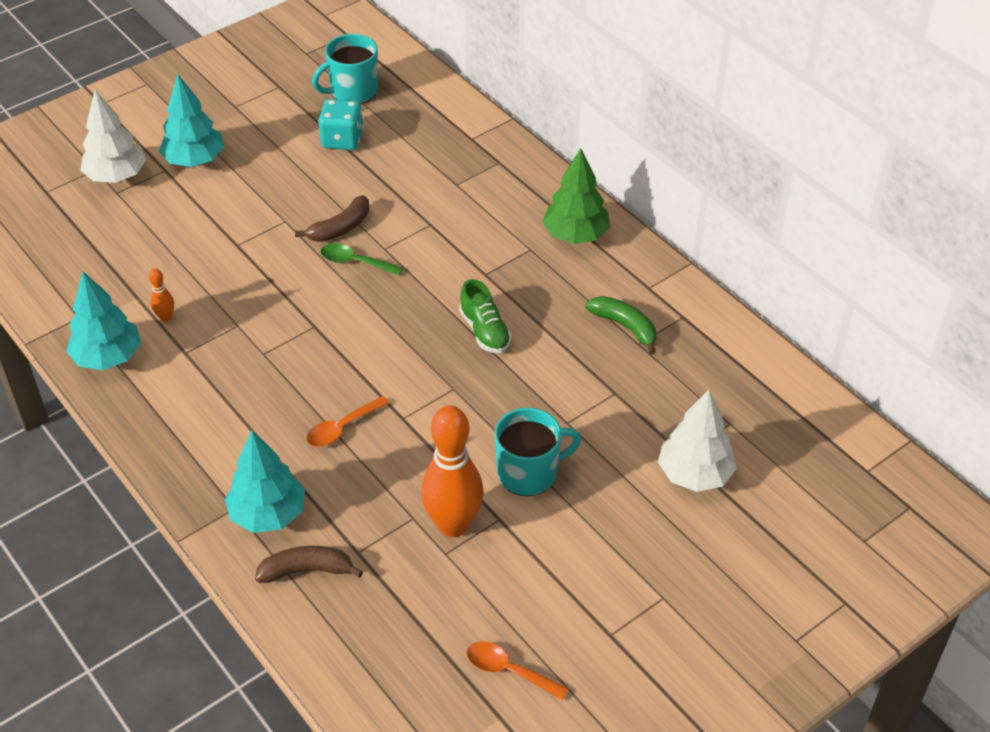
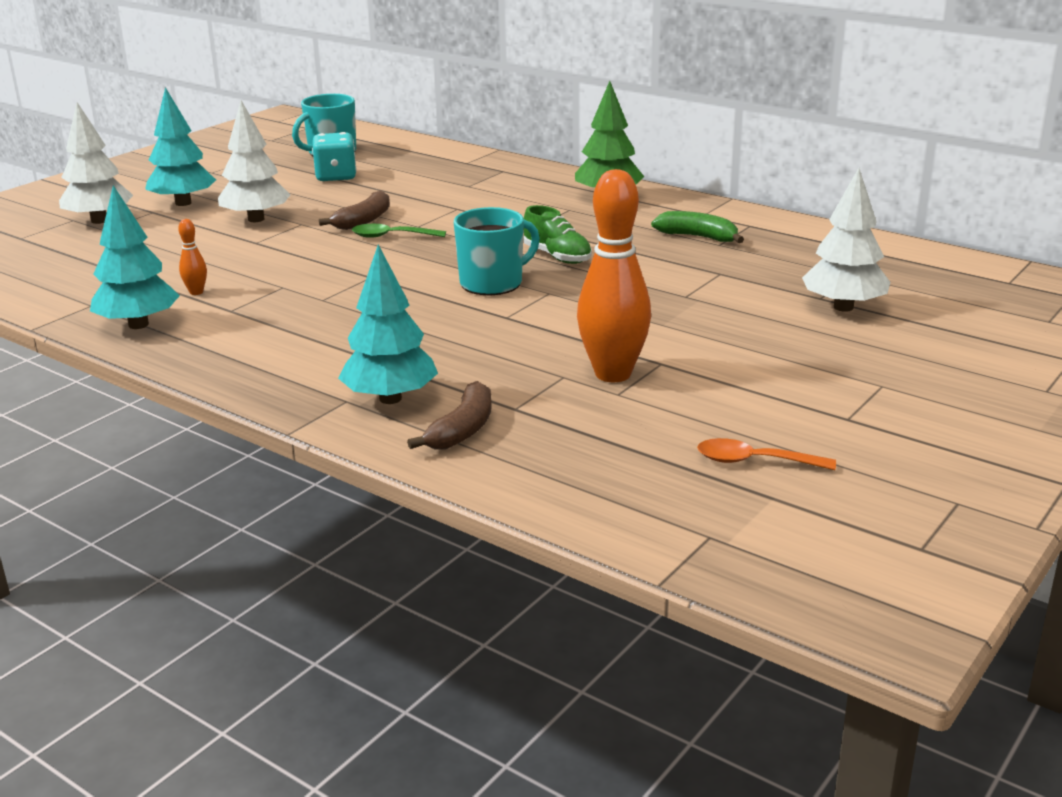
camera: 15 degrees left, 20 degrees down
brown banana [255,546,363,583] -> brown banana turned 135 degrees clockwise [407,381,492,450]
orange spoon [306,396,390,447] -> none
turquoise mug [495,408,581,496] -> turquoise mug moved to [454,207,540,295]
none -> white tree [218,100,290,222]

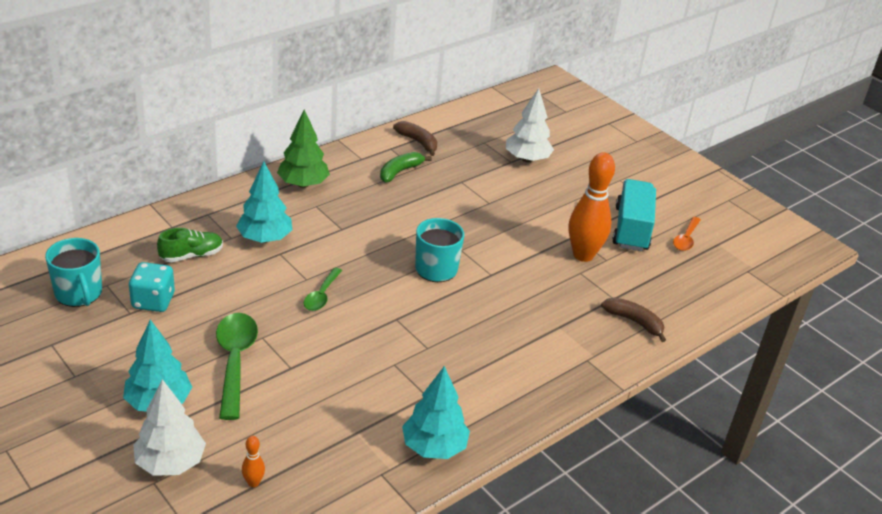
camera: 80 degrees left, 10 degrees up
orange bowling pin [178,219,207,295] -> orange bowling pin moved to [242,436,265,487]
white tree [218,100,290,222] -> green spoon [216,313,258,420]
brown banana [319,191,390,230] -> brown banana moved to [393,121,437,156]
turquoise tree [338,244,438,404] -> turquoise tree moved to [236,161,292,243]
green shoe [523,205,592,264] -> green shoe moved to [157,228,223,262]
none -> turquoise truck [612,179,656,251]

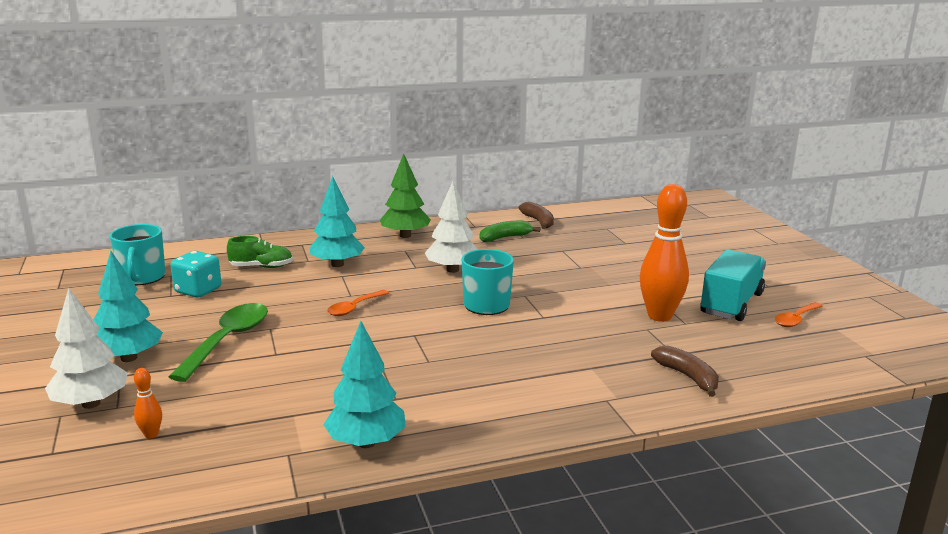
camera: 25 degrees right, 15 degrees down
green spoon [304,268,342,311] -> orange spoon [327,290,389,316]
white tree [506,88,554,163] -> white tree moved to [425,181,478,273]

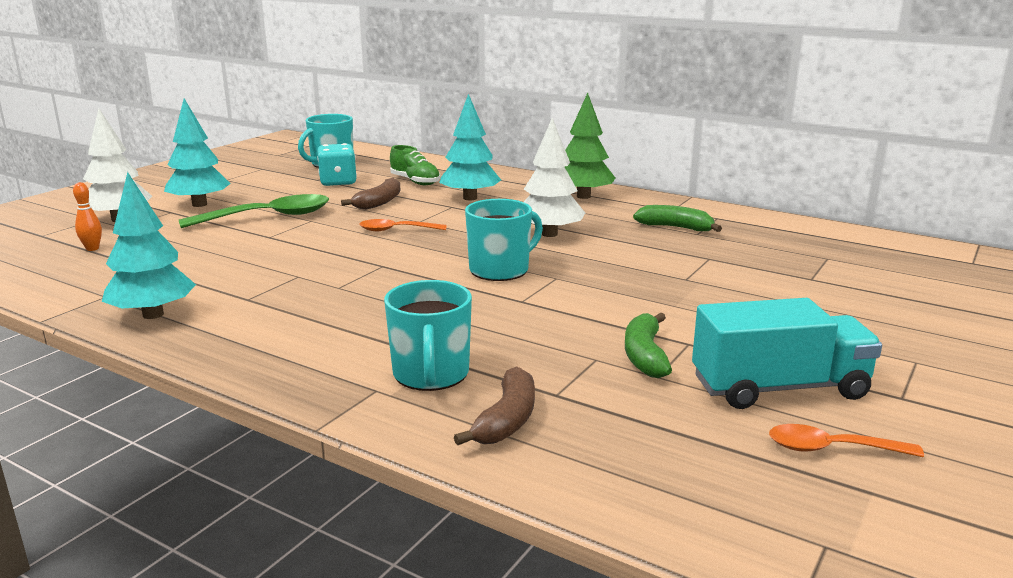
camera: 50 degrees right, 0 degrees up
brown banana [519,202,554,229] -> brown banana moved to [341,178,400,210]
orange bowling pin [640,184,689,322] -> green banana [625,313,672,378]
none -> turquoise mug [384,280,472,391]

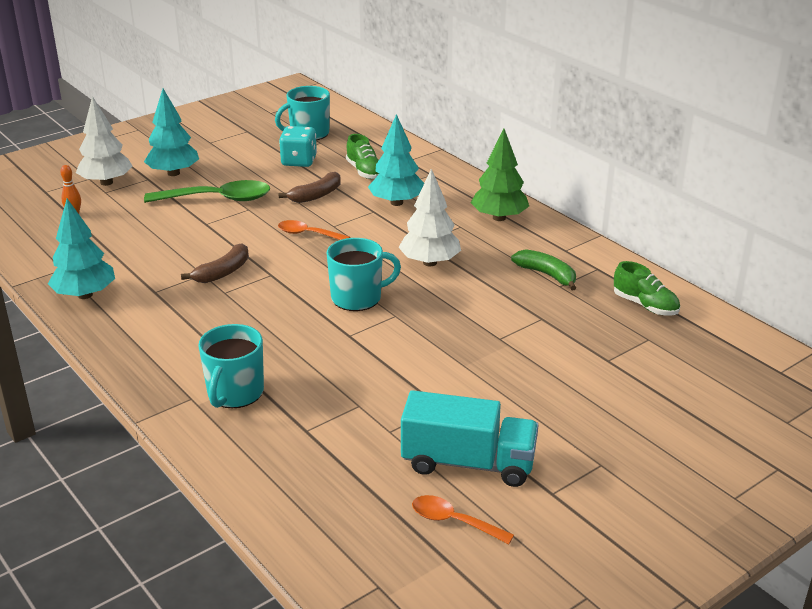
camera: 20 degrees right, 10 degrees up
brown banana [454,366,535,445] -> brown banana moved to [181,243,249,283]
green banana [625,313,672,378] -> none
none -> green shoe [614,261,680,315]

